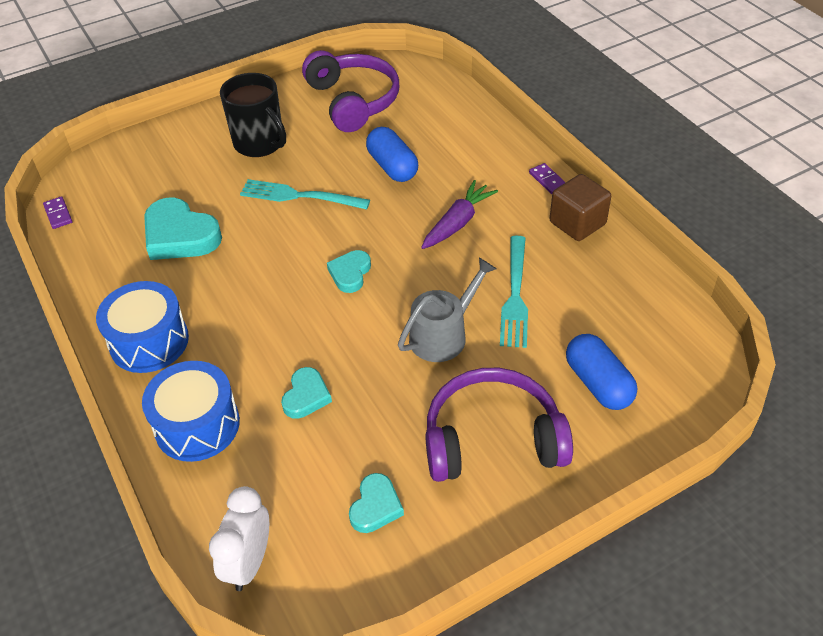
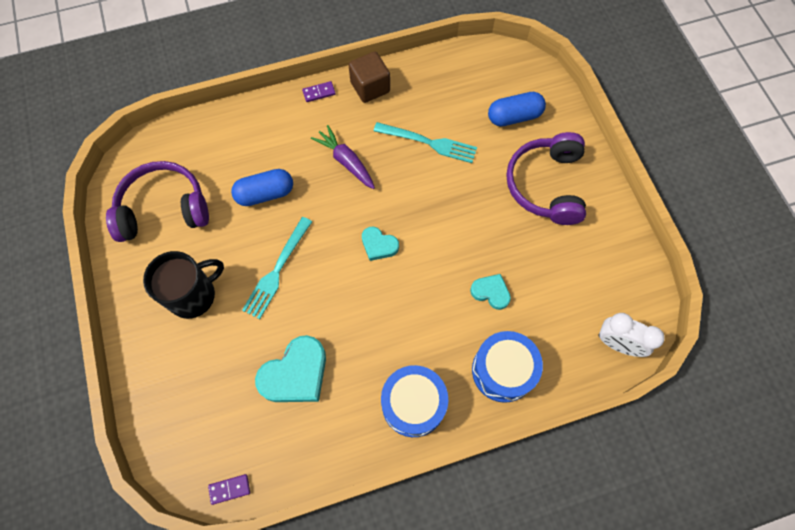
camera: 80 degrees left, 20 degrees up
turquoise heart [349,473,404,533] -> none
grey watering can [398,258,496,362] -> none

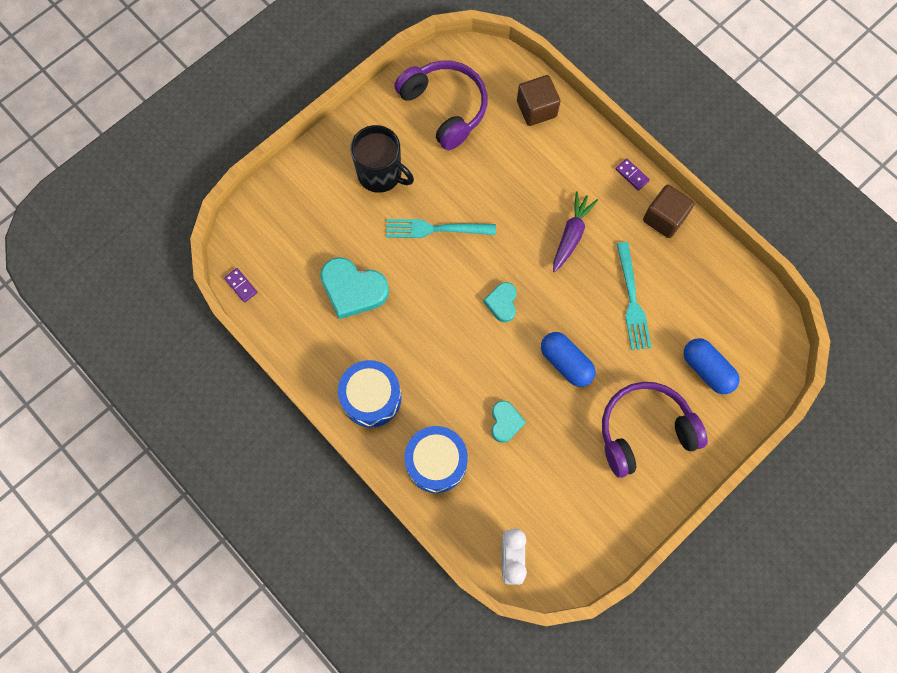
camera: 65 degrees right, 5 degrees up
blue capsule [231,169,293,206] -> blue capsule moved to [541,332,595,387]
none -> brown cube [517,75,561,126]

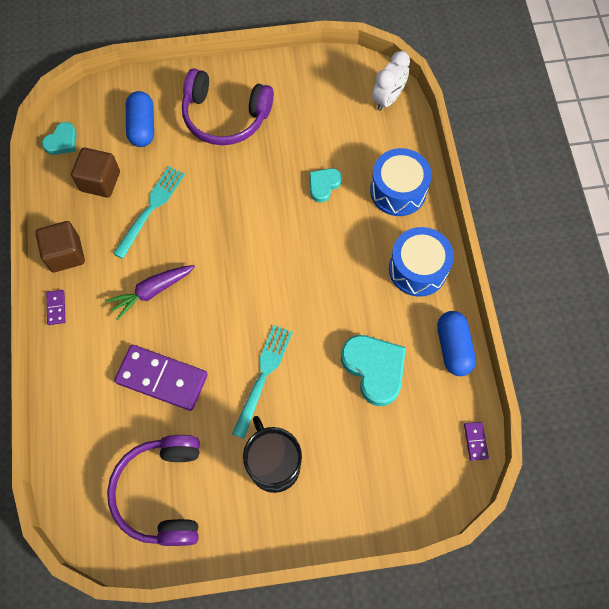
camera: 145 degrees left, 5 degrees down
turquoise fork [386,219,496,238] -> turquoise fork turned 105 degrees counterclockwise [232,325,293,439]
turquoise heart [483,282,517,322] -> turquoise heart moved to [42,122,77,155]
brown cube [517,75,561,126] -> brown cube moved to [71,148,120,198]
blue capsule [541,332,595,387] -> blue capsule moved to [437,311,476,376]
none -> purple domino [114,345,208,411]

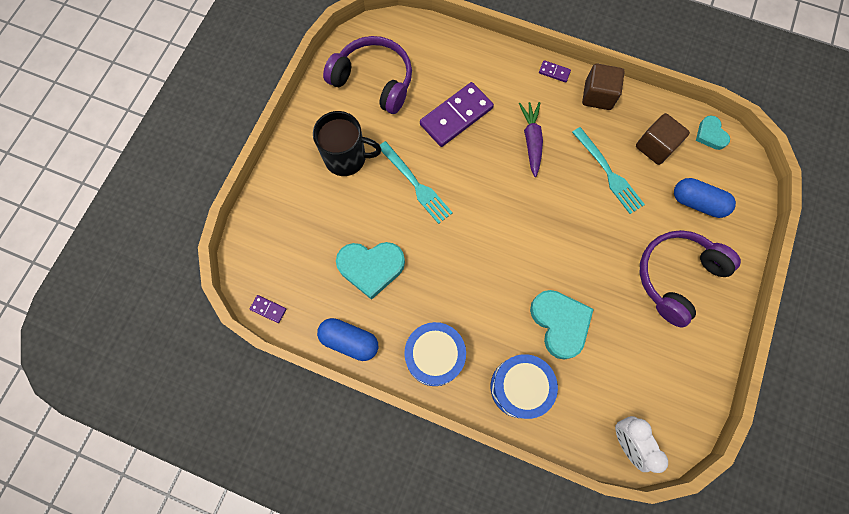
camera: 120 degrees right, 5 degrees up
turquoise heart [309,168,342,203] -> turquoise heart [530,290,594,360], size x1.77

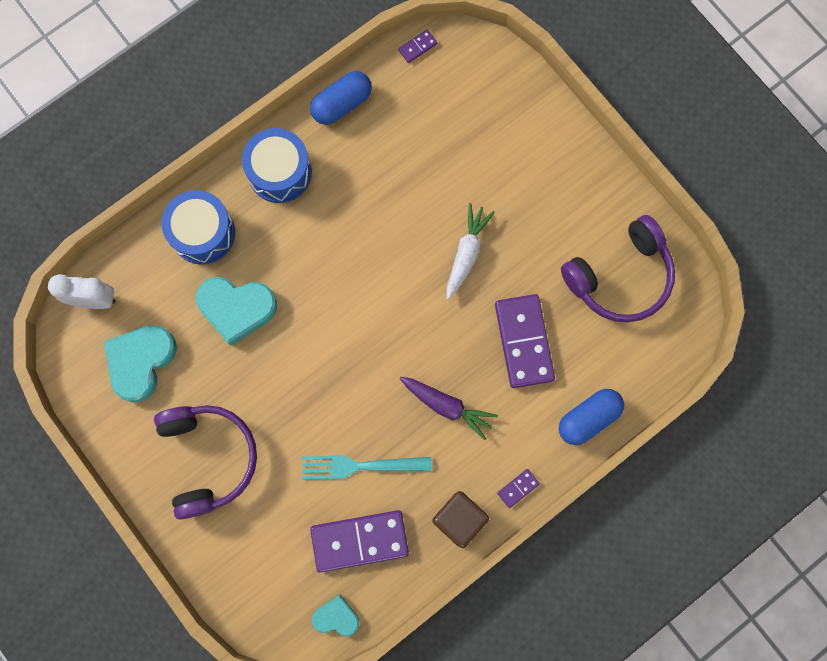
camera: 120 degrees right, 5 degrees up
black mug [313,111,381,176] -> none
turquoise heart [336,242,405,300] -> turquoise heart moved to [104,325,177,402]
turquoise fork [380,141,453,224] -> white carrot [447,203,495,300]
brown cube [636,113,690,165] -> purple domino [310,510,409,573]
blue capsule [674,178,736,218] -> blue capsule moved to [559,389,624,445]

